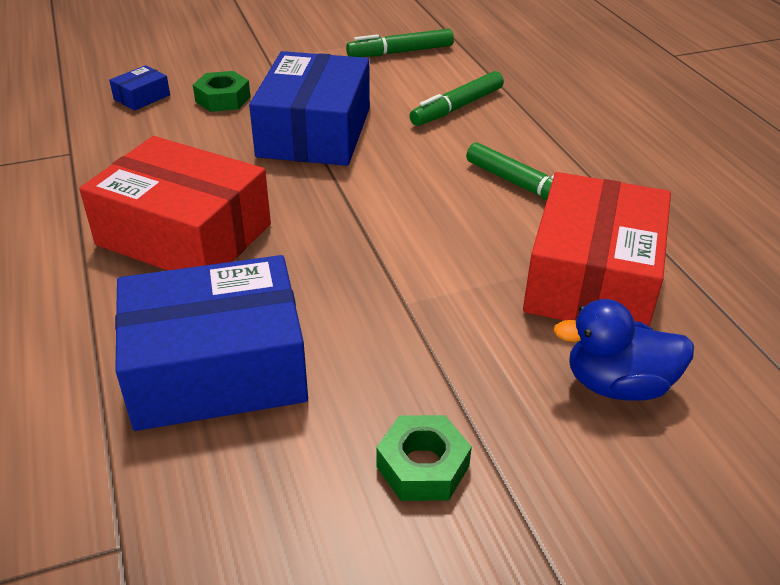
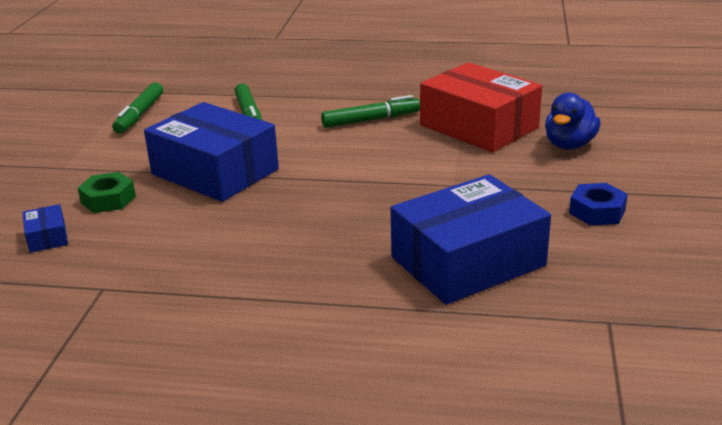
camera: 60 degrees left, 10 degrees down
red box [79,136,271,271] -> none
blue box [115,255,308,431] -> blue box turned 45 degrees clockwise [391,174,551,305]
green nut [376,415,472,501] -> blue nut [569,183,628,225]

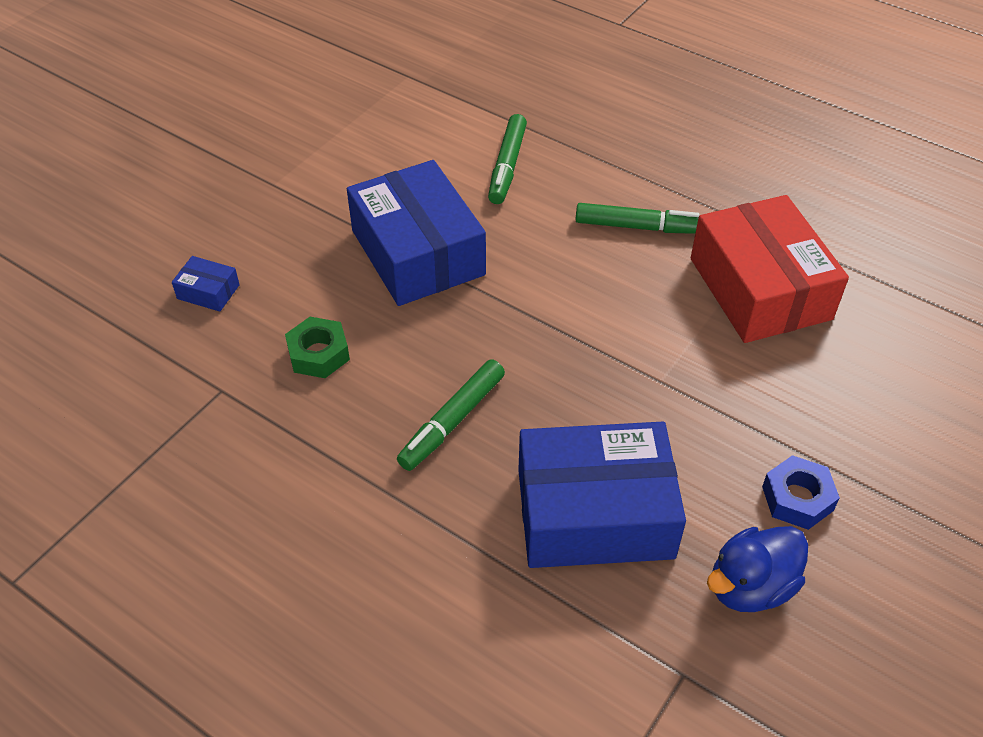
camera: 25 degrees right, 20 degrees up
blue box [23,204,68,253] -> blue box turned 75 degrees counterclockwise [172,256,240,312]
green nut [78,172,136,213] -> green nut moved to [285,317,350,378]
green marker [112,82,163,134] -> green marker moved to [397,360,505,471]
blue duck [545,93,600,150] -> blue duck moved to [707,526,808,612]

